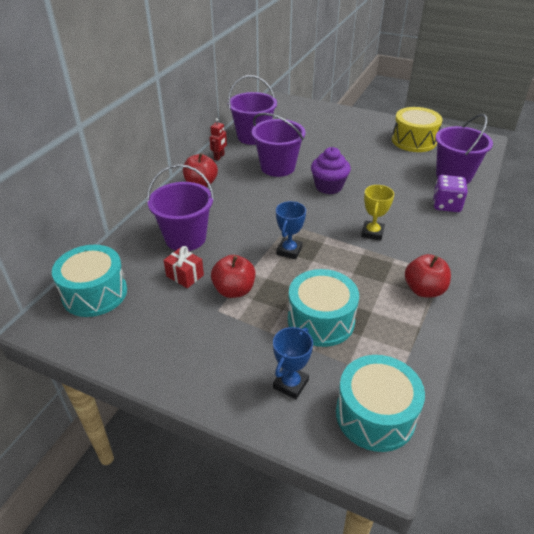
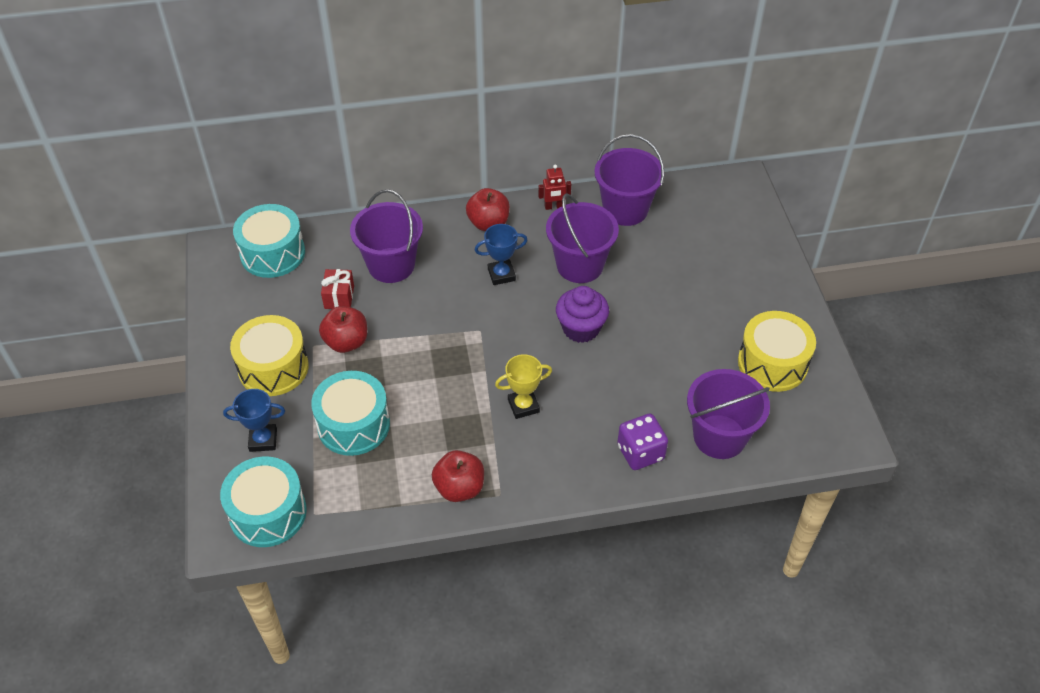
camera: 55 degrees right, 10 degrees up
blue trophy [276,201,306,259] -> blue trophy moved to [475,224,527,285]
none -> yellow drum [230,315,309,396]

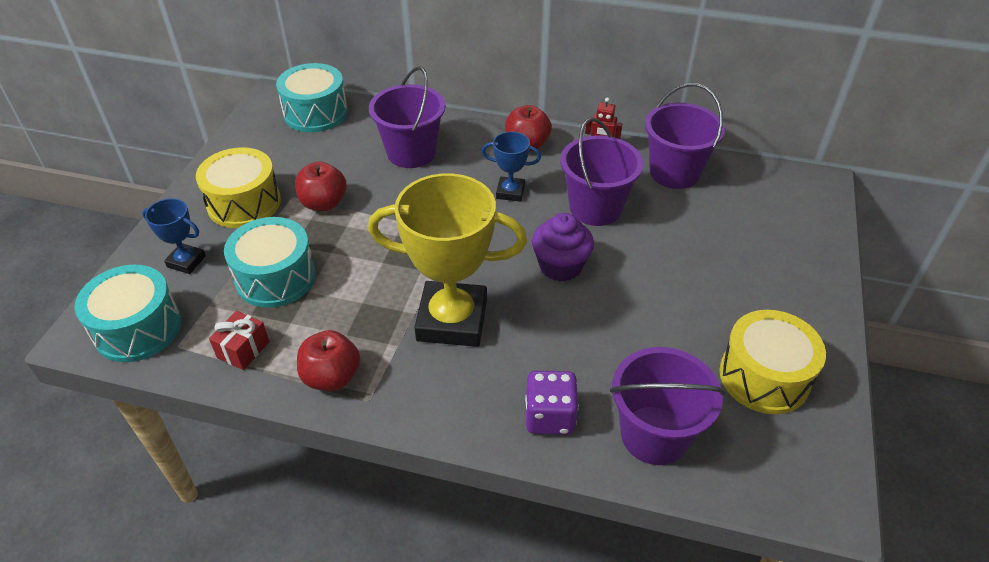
camera: 25 degrees right, 5 degrees down
red gift [321,269,354,309] -> red gift moved to [209,311,269,370]
yellow trophy [495,354,552,419] -> yellow trophy [368,173,527,347], size x2.12

